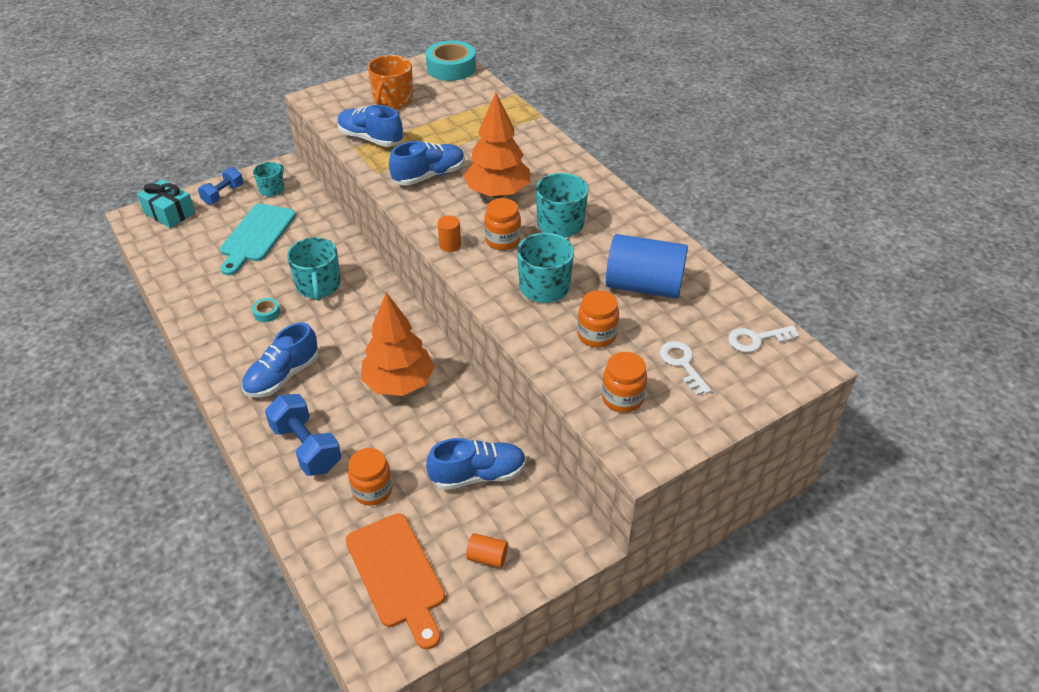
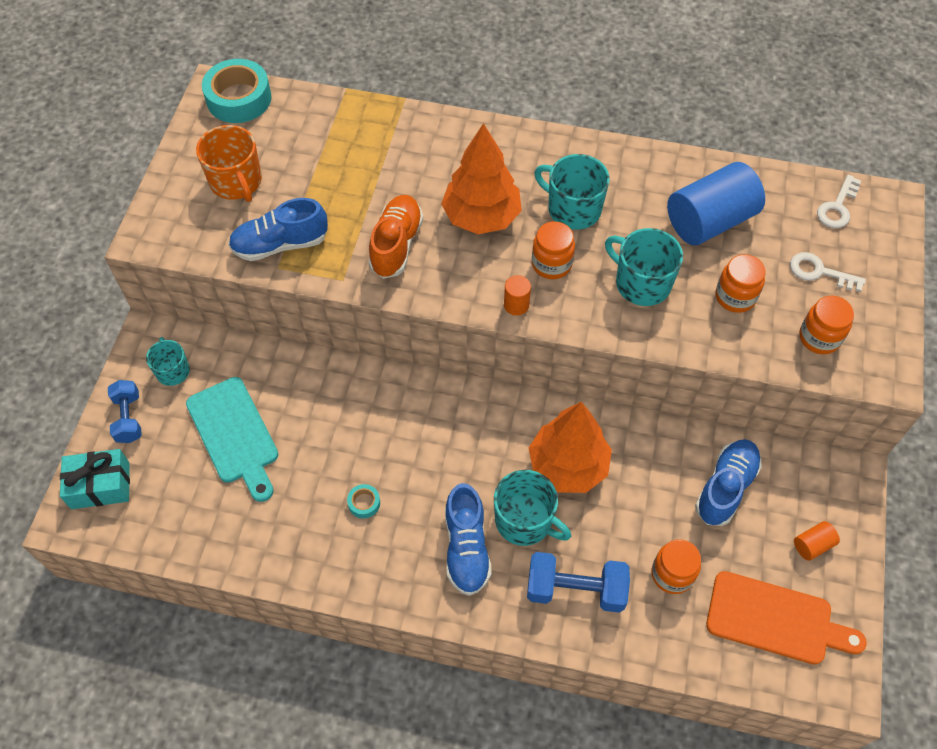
camera: 45 degrees left, 15 degrees up
turquoise mug [287,237,341,301] -> turquoise mug moved to [494,470,571,546]
blue shoe [389,141,465,186] -> orange shoe [369,195,423,279]

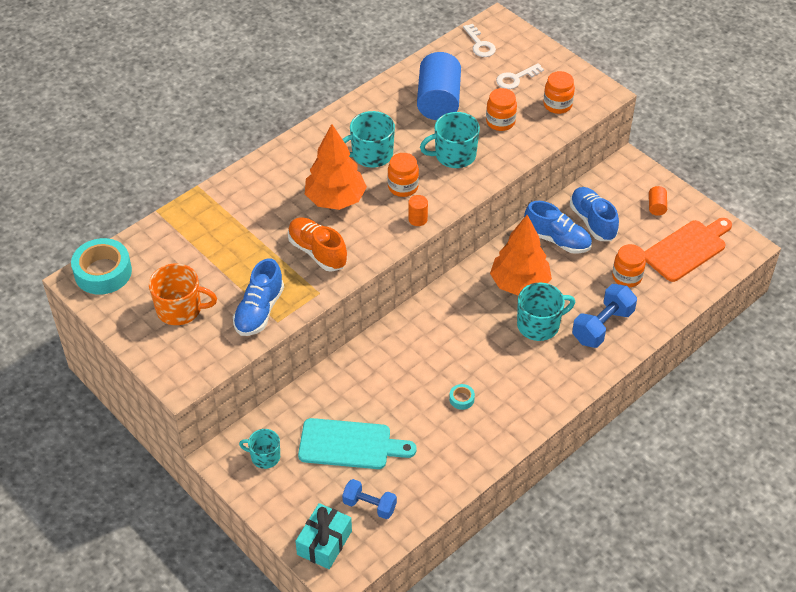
camera: 55 degrees left, 10 degrees down
blue dumbbell [108,380,142,443] -> blue dumbbell moved to [342,479,397,519]
blue shoe [445,483,492,596] -> blue shoe moved to [524,201,592,254]

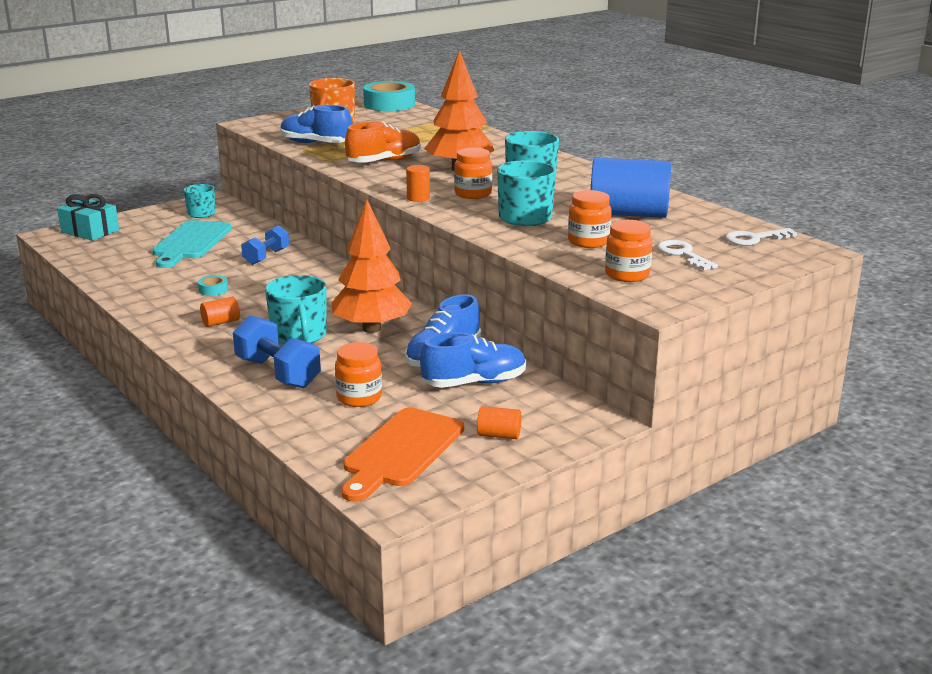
camera: 95 degrees right, 25 degrees down
blue dumbbell [342,479,397,519] -> blue dumbbell moved to [241,225,289,265]
orange cutting board [644,218,732,282] -> orange cutting board turned 60 degrees clockwise [341,407,464,502]
none -> orange cylinder [200,297,240,327]

